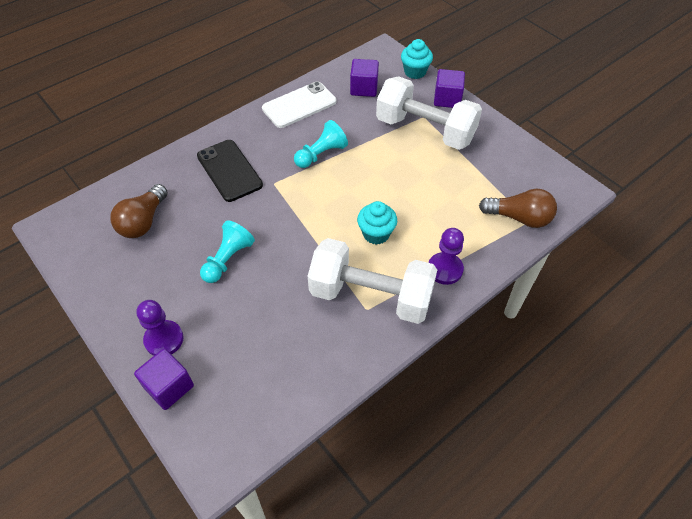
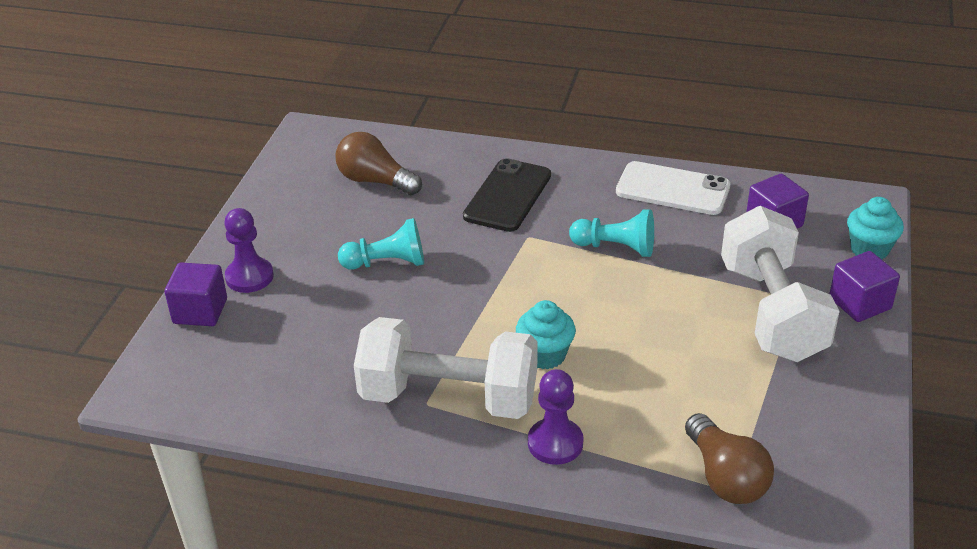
camera: 55 degrees right, 15 degrees down
brown light bulb [110,184,168,238] -> brown light bulb turned 45 degrees clockwise [335,132,422,195]
white dumbbell [308,238,437,324] -> white dumbbell turned 60 degrees counterclockwise [354,317,537,419]

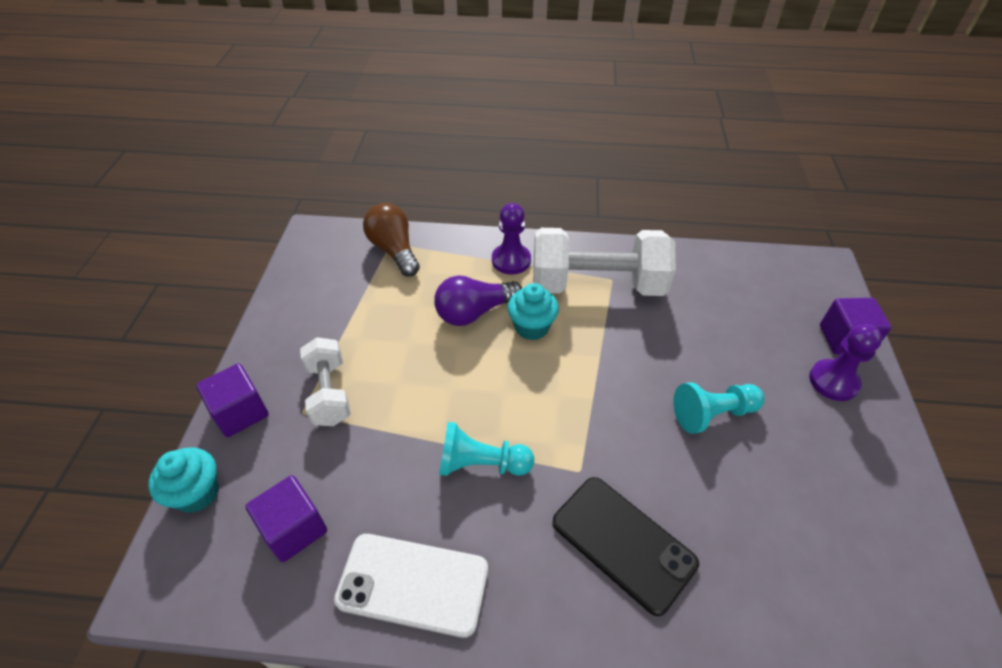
camera: 170 degrees right, 10 degrees up
brown light bulb [335,132,422,195] -> none
black phone [463,158,551,232] -> black phone turned 60 degrees counterclockwise [553,477,699,616]
white dumbbell [721,206,840,362] -> white dumbbell [300,337,351,426], size x0.56
none -> purple light bulb [434,275,522,326]

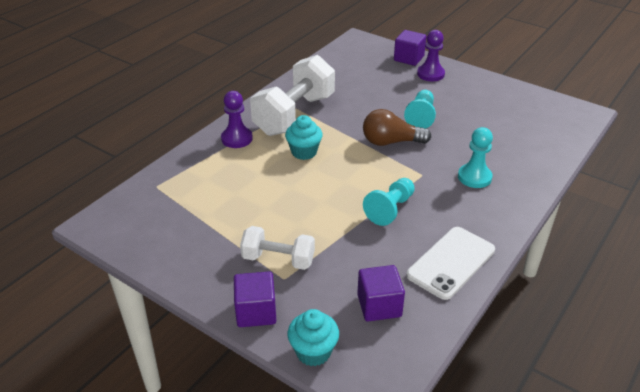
camera: 60 degrees left, 10 degrees down
brown light bulb [363,203,420,276] -> brown light bulb moved to [363,109,431,146]
purple light bulb [434,275,522,326] -> none
black phone [553,477,699,616] -> turquoise pawn [458,127,493,188]

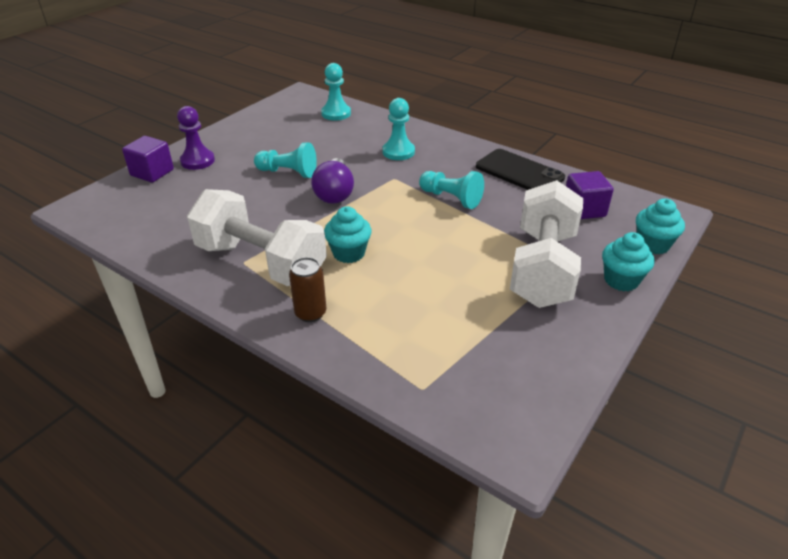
camera: 90 degrees left, 0 degrees up
purple pawn [221,91,253,148] -> brown can [289,257,326,322]
purple cube [234,271,276,327] -> turquoise cupcake [602,232,654,291]
white dumbbell [240,226,315,270] -> white dumbbell [510,180,583,308], size x1.78
brown light bulb [363,109,431,146] -> purple light bulb [311,158,354,204]
white phone [406,227,495,300] -> black phone [476,149,565,190]
none -> turquoise pawn [321,63,351,121]

